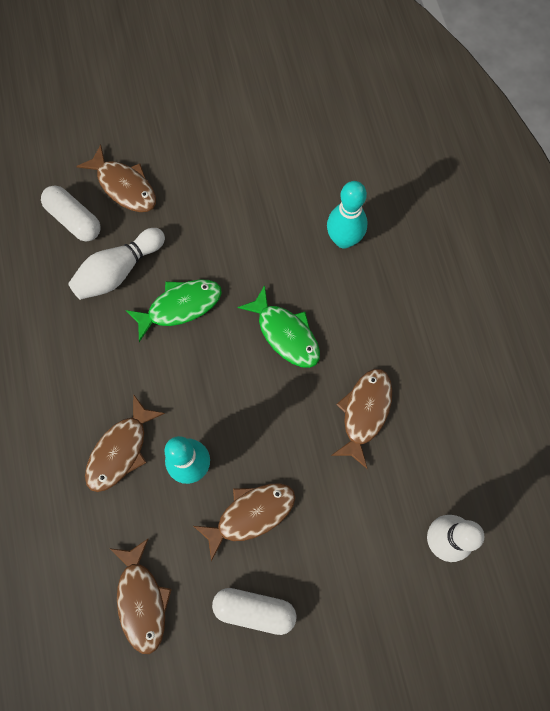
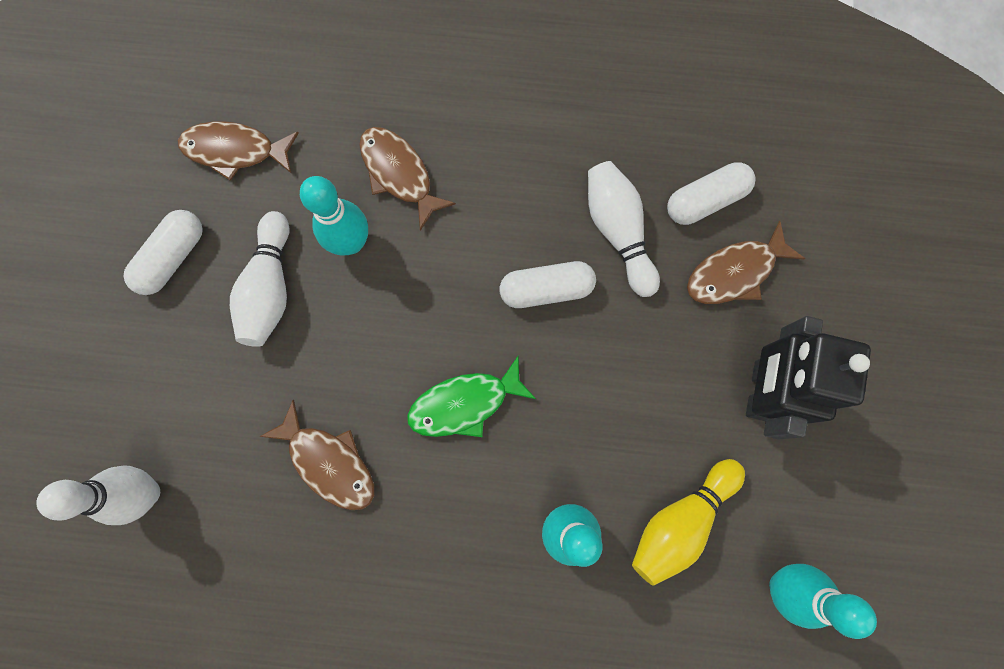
camera: 110 degrees right, 5 degrees up
green fish [126,279,222,342] -> white capsule [500,261,596,308]
brown fish [194,483,296,562] -> white bowling pin [230,211,290,347]
none -> yellow bowling pin [632,459,745,586]
none -> black robot [746,316,871,440]
none -> turquoise bowling pin [769,564,877,639]

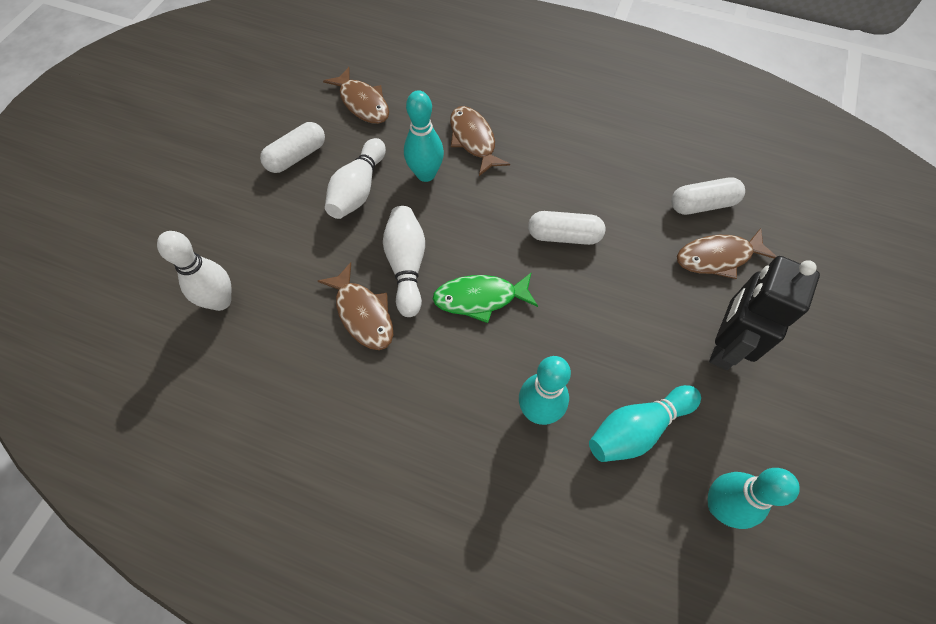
camera: 15 degrees right, 15 degrees down
brown fish [178,121,299,181] -> brown fish turned 150 degrees counterclockwise [323,67,389,124]
white bowling pin [588,161,660,297] -> white bowling pin moved to [383,206,425,317]
yellow bowling pin [632,459,745,586] -> turquoise bowling pin [589,385,701,462]

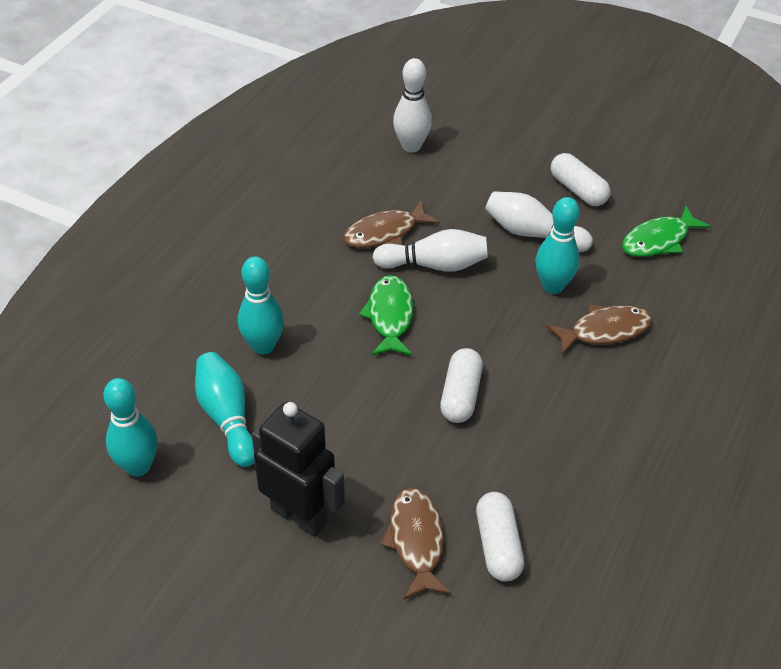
camera: 95 degrees right, 15 degrees down
brown fish [323,67,389,124] -> green fish [622,206,711,257]

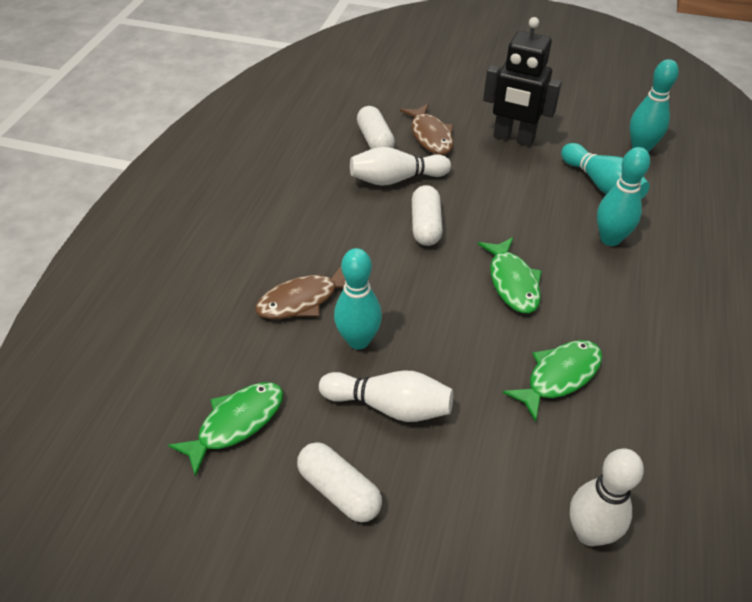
camera: 170 degrees right, 0 degrees up
brown fish [343,200,440,248] -> green fish [502,340,602,422]
white bowling pin [372,229,488,272] -> white bowling pin moved to [350,147,451,186]

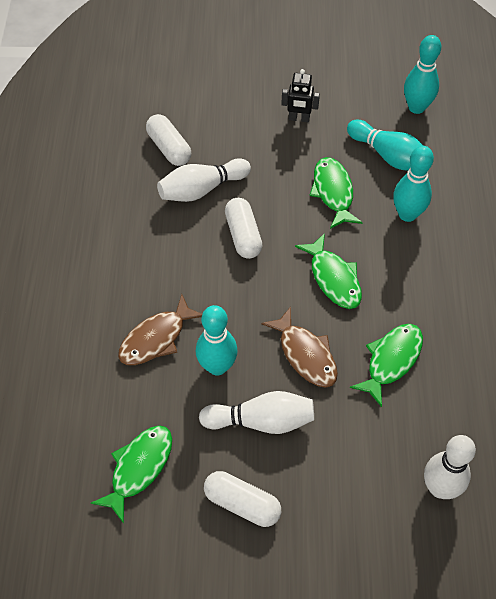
camera: 15 degrees left, 10 degrees up
brown fish [400,104,454,155] -> brown fish moved to [261,307,338,388]
black robot [483,17,562,146] -> black robot [281,69,320,122], size x0.54
none -> green fish [309,157,363,229]

